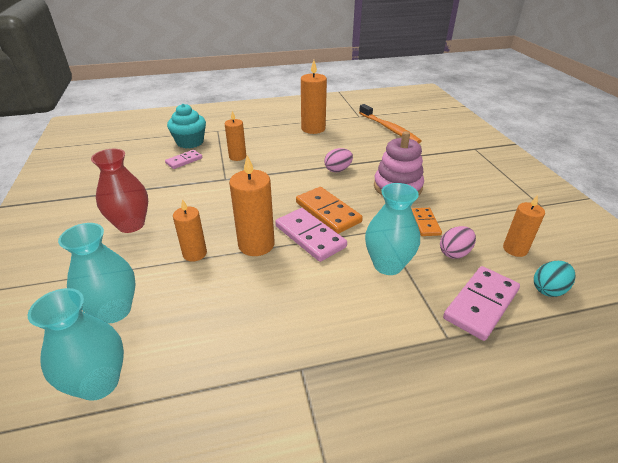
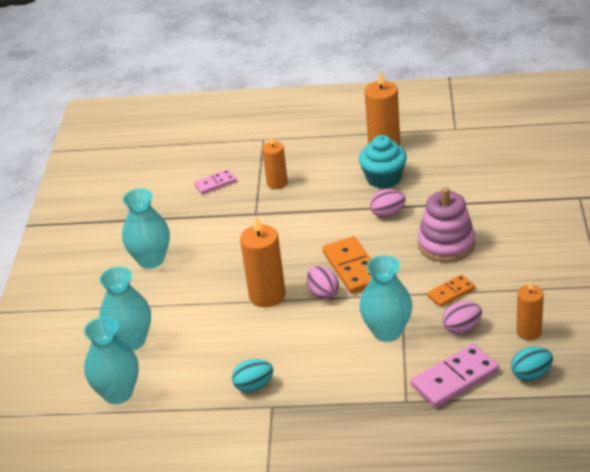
camera: 20 degrees right, 0 degrees up
red vase [91,149,148,233] -> turquoise vase [122,188,170,269]
turquoise cupcake [167,104,206,149] -> turquoise cupcake moved to [359,135,407,189]
orange candle [173,199,207,262] -> none
pink domino [275,208,347,262] -> pink egg [307,266,339,299]
orange toothbrush [359,104,421,143] -> none
orange domino [412,208,442,236] -> orange domino turned 45 degrees clockwise [427,274,475,307]
none -> turquoise egg [232,359,273,393]

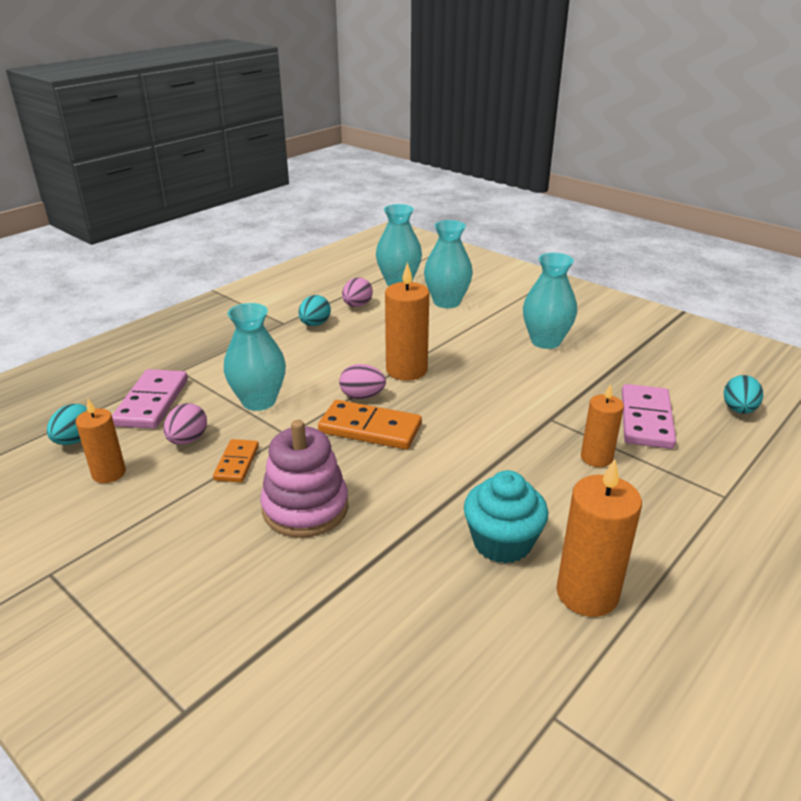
camera: 125 degrees right, 5 degrees down
pink domino [194,169,237,194] -> pink domino [622,384,676,449], size x1.69
pink egg [370,189,406,217] -> pink egg moved to [342,277,373,307]
none -> turquoise egg [724,375,763,414]

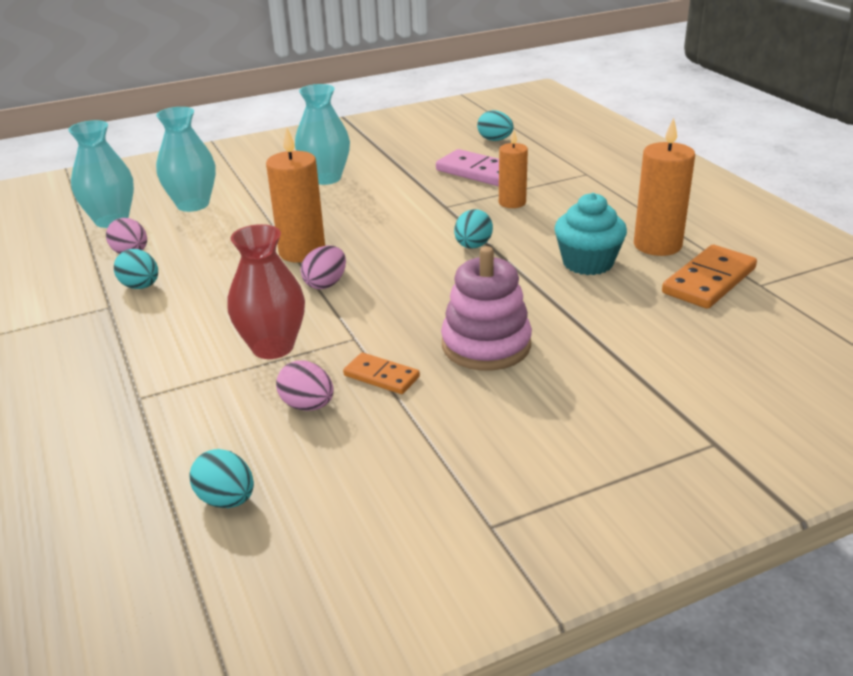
camera: 65 degrees left, 0 degrees up
orange candle [76,399,126,483] -> none
pink domino [112,369,188,429] -> none
turquoise vase [224,303,286,411] -> red vase [227,224,305,359]
orange domino [318,400,422,450] -> orange domino moved to [662,245,757,309]
none -> turquoise egg [454,209,493,248]

